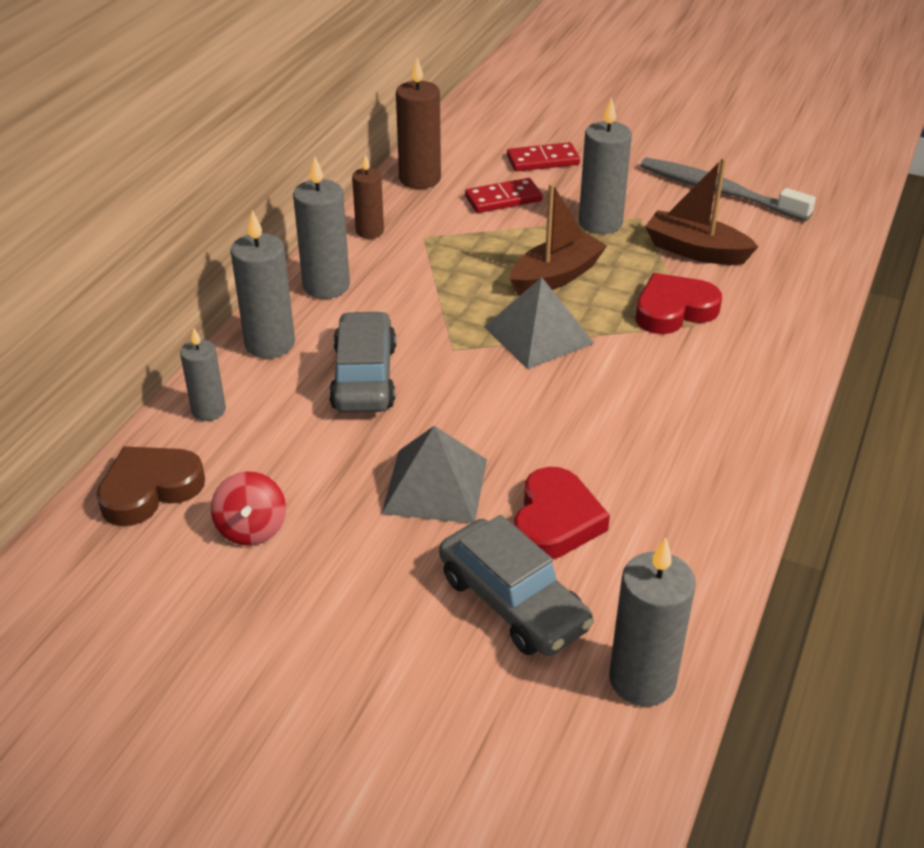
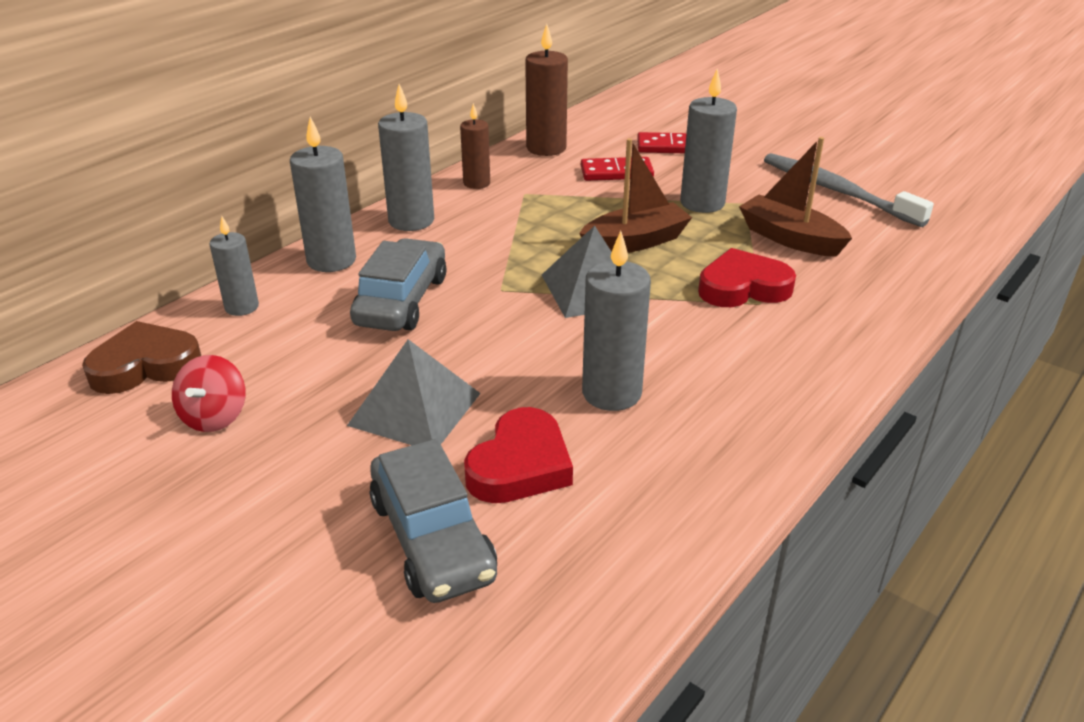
camera: 15 degrees right, 5 degrees down
grey candle [609,538,696,706] -> grey candle moved to [582,231,651,411]

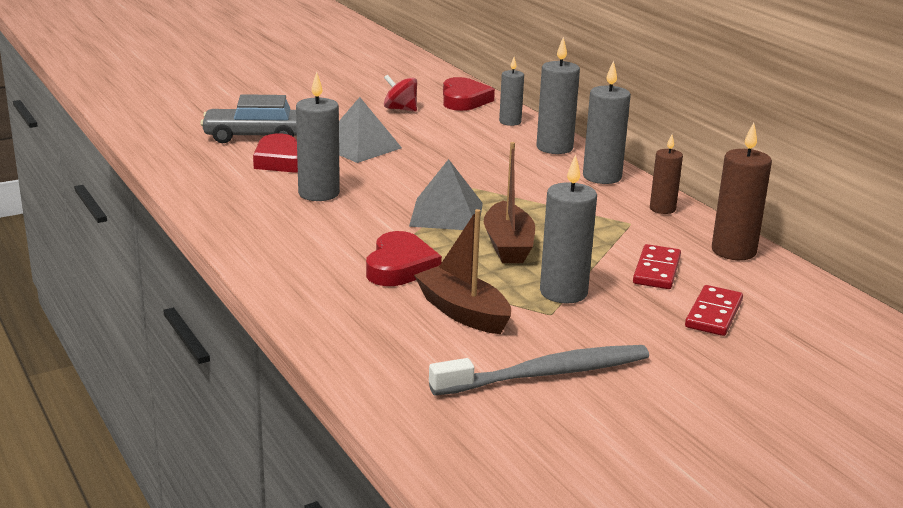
camera: 110 degrees right, 10 degrees down
brown heart [82,321,201,394] -> red heart [443,77,495,111]
grey car [350,238,446,331] -> none
brown boat [739,137,852,257] -> brown boat turned 105 degrees counterclockwise [414,209,511,334]

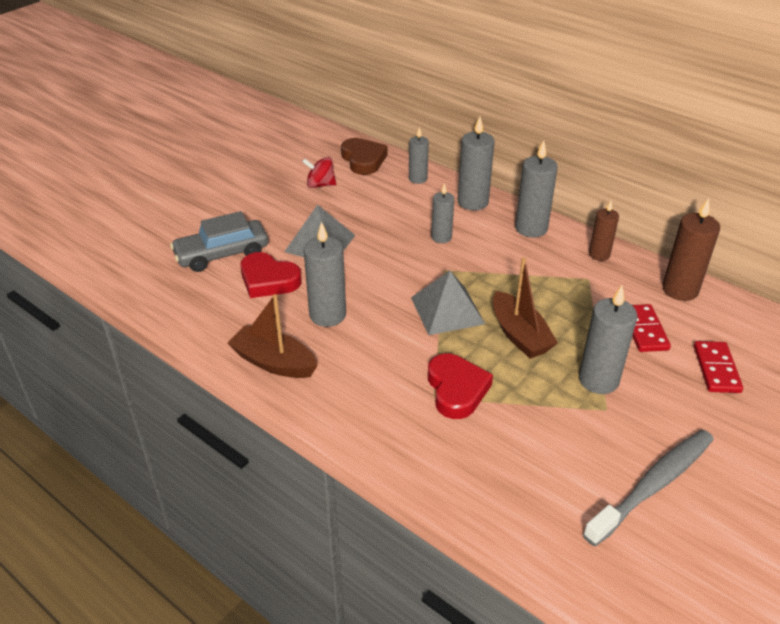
camera: 20 degrees left, 15 degrees up
brown boat [414,209,511,334] -> brown boat moved to [227,294,318,378]
red heart [443,77,495,111] -> brown heart [341,138,388,175]
none -> grey candle [431,183,454,243]

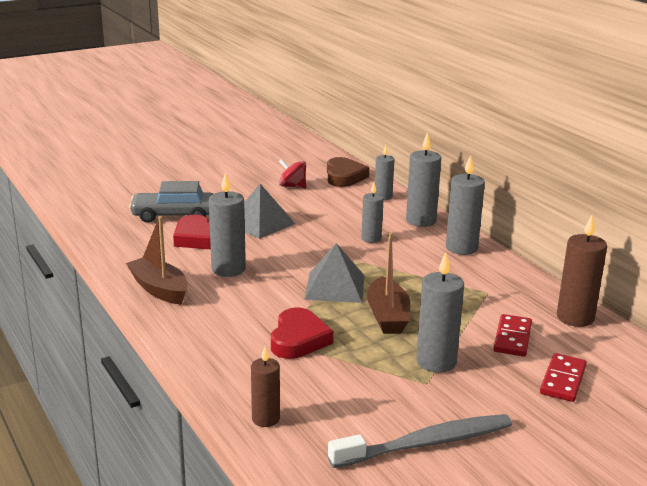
camera: 20 degrees right, 15 degrees down
brown candle [589,201,619,261] -> brown candle moved to [251,347,280,427]

